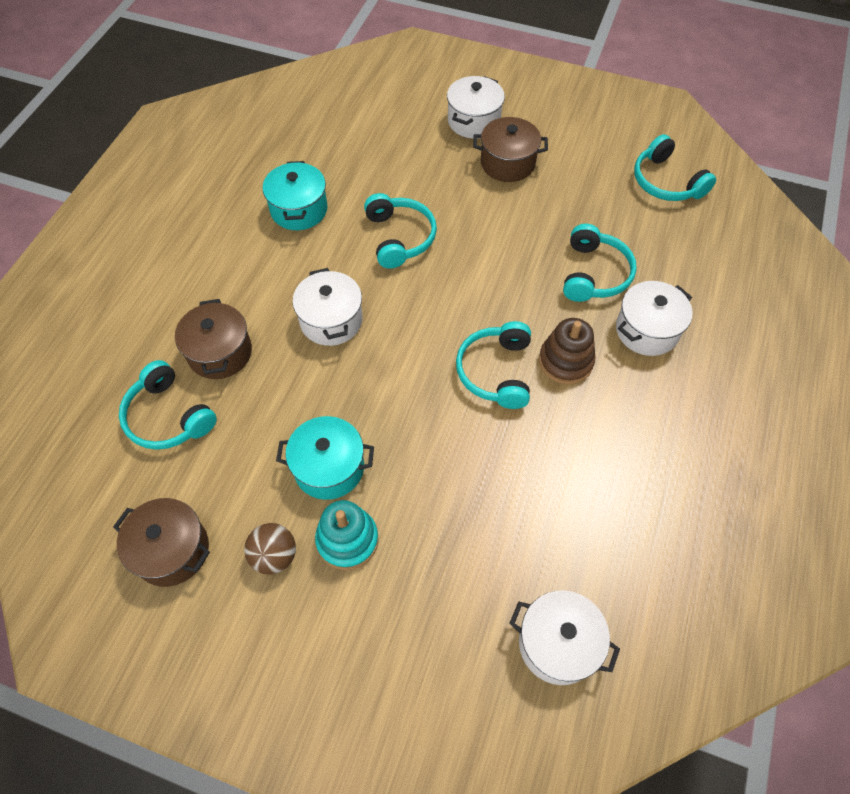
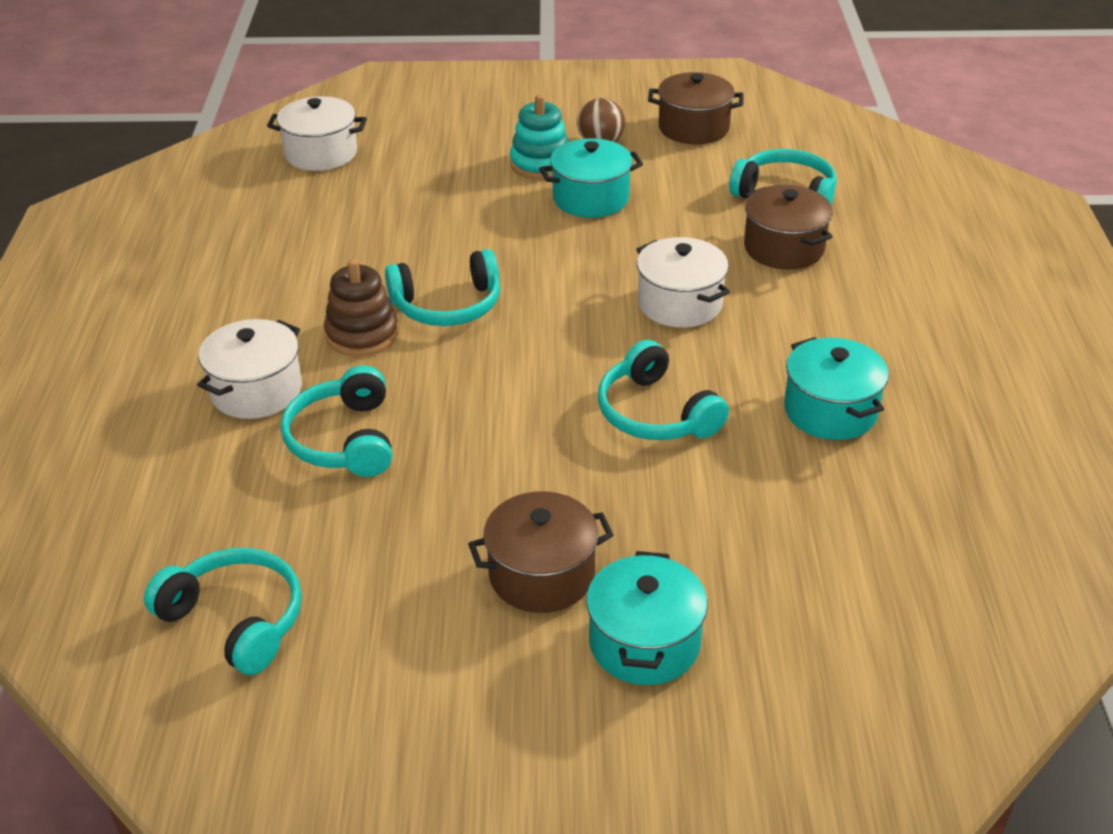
camera: 160 degrees right, 20 degrees down
white pot [447,76,505,139] -> turquoise pot [586,551,708,685]
turquoise headphones [456,321,531,409] -> turquoise headphones turned 90 degrees clockwise [385,249,500,326]

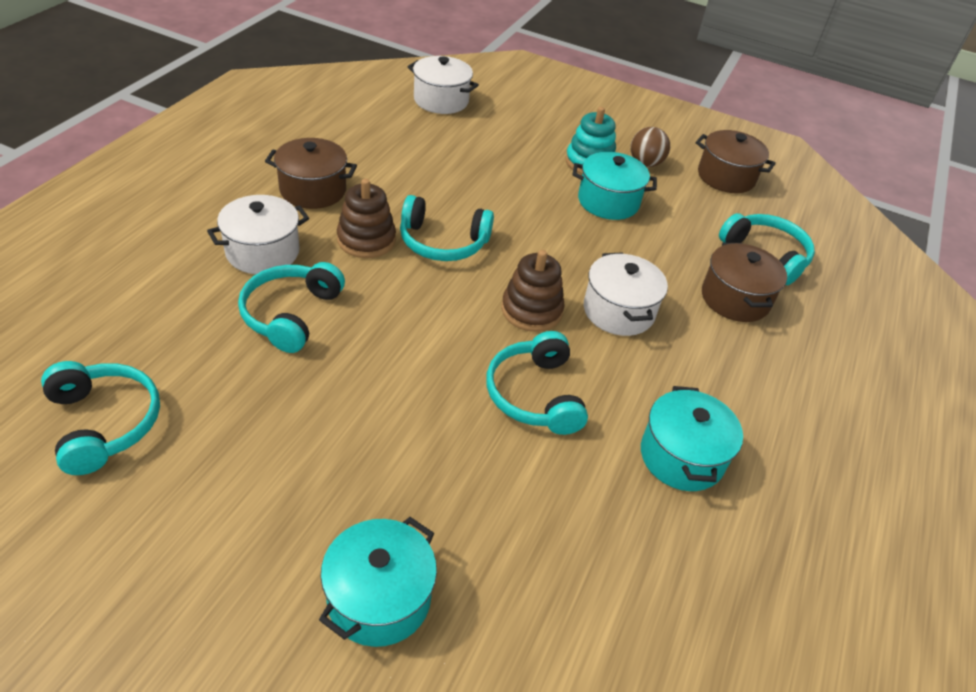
camera: 20 degrees right, 5 degrees up
brown pot [468,491,613,613] -> brown pot moved to [265,138,357,209]
none -> brown stacking toy [501,250,565,332]

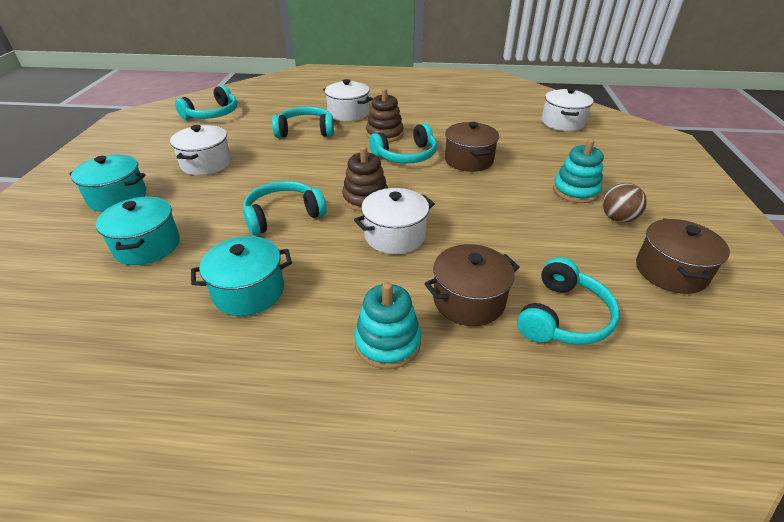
camera: 75 degrees right, 5 degrees down
brown pot [265,138,357,209] -> brown pot moved to [445,122,499,172]
turquoise headphones [400,195,494,261] -> turquoise headphones turned 105 degrees counterclockwise [369,123,437,163]
turquoise pot [572,152,657,220] -> turquoise pot moved to [96,197,180,265]
none -> white pot [170,125,231,175]
none -> turquoise stacking toy [354,282,421,369]

